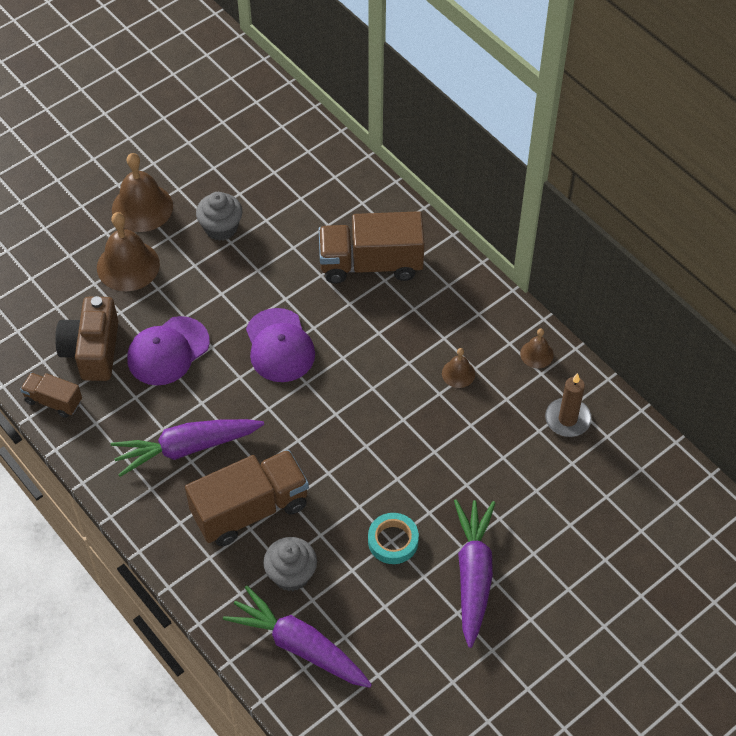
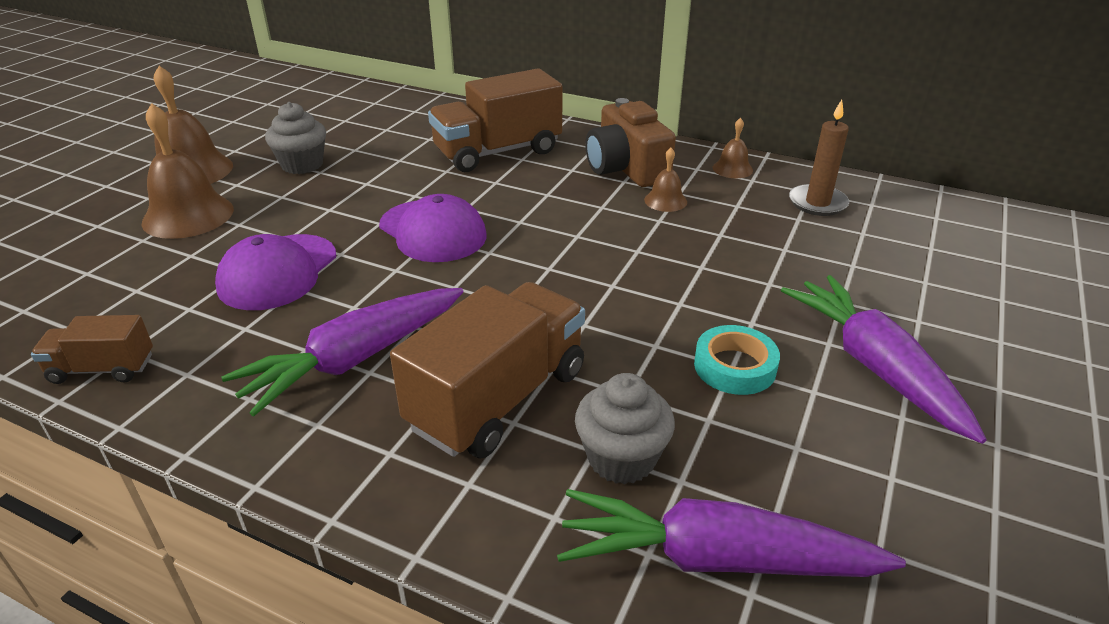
camera: 25 degrees left, 20 degrees down
brown camera [55,296,118,381] -> brown camera moved to [585,98,676,187]

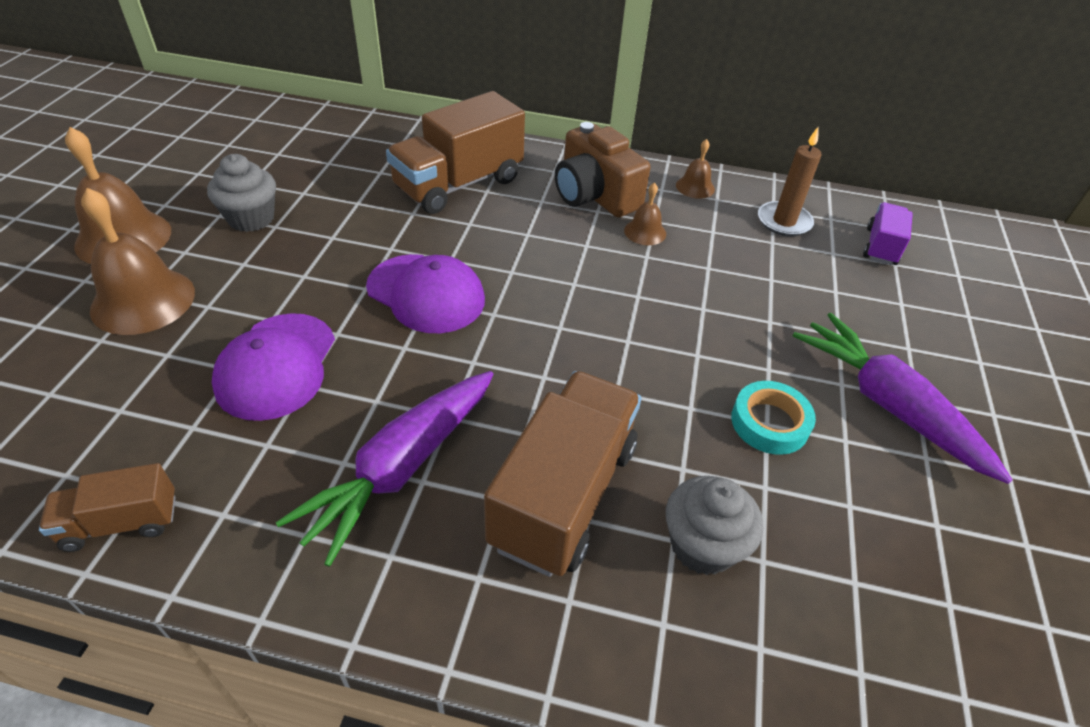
camera: 15 degrees left, 10 degrees up
purple carrot [557,489,906,577] -> none
none -> purple truck [863,202,913,265]

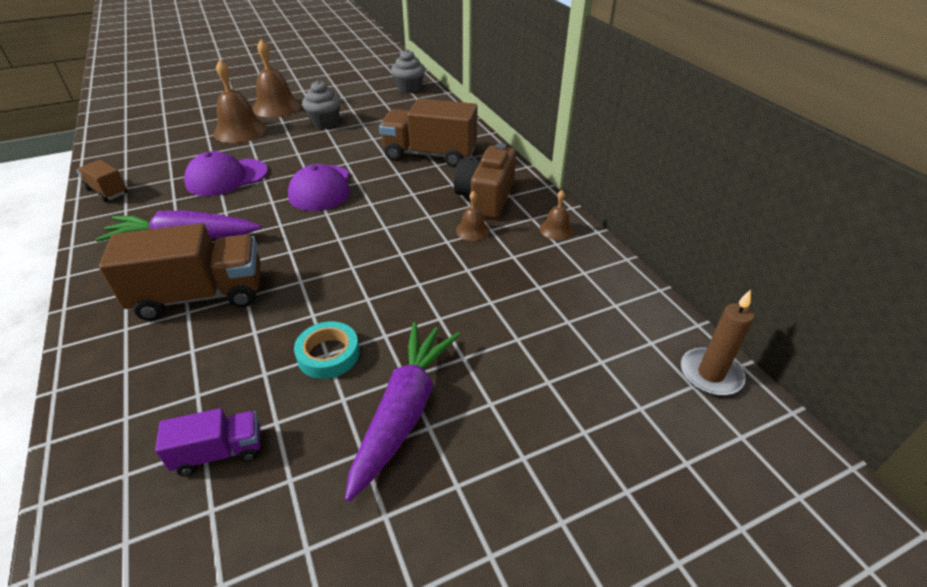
camera: 55 degrees right, 5 degrees down
grey cupcake [666,476,763,575] -> grey cupcake moved to [391,49,425,93]
brown candle [758,127,822,237] -> brown candle moved to [681,290,754,396]
purple truck [863,202,913,265] -> purple truck moved to [155,408,260,476]

